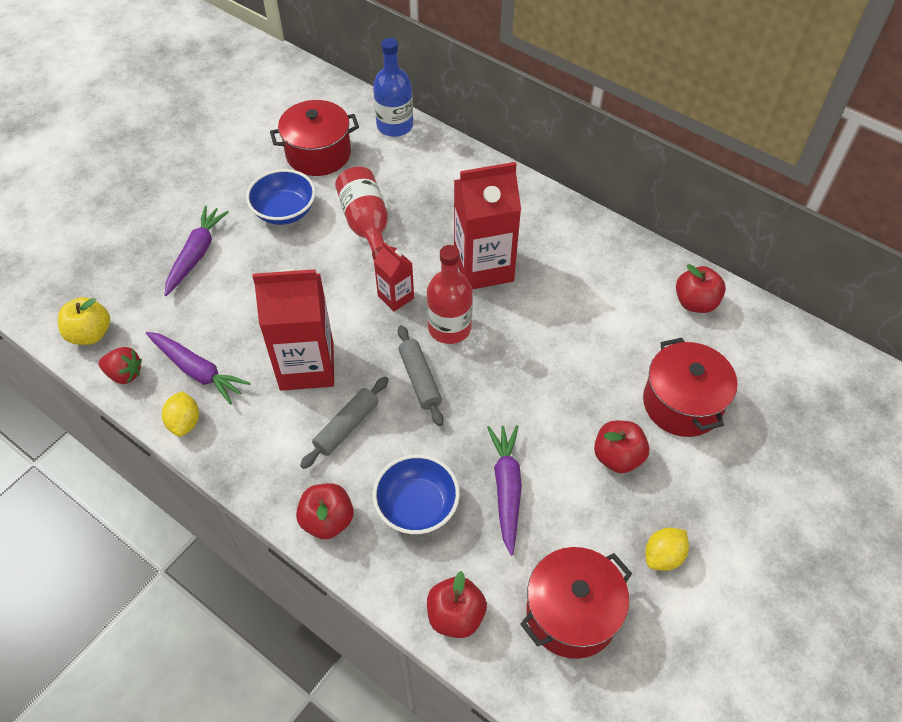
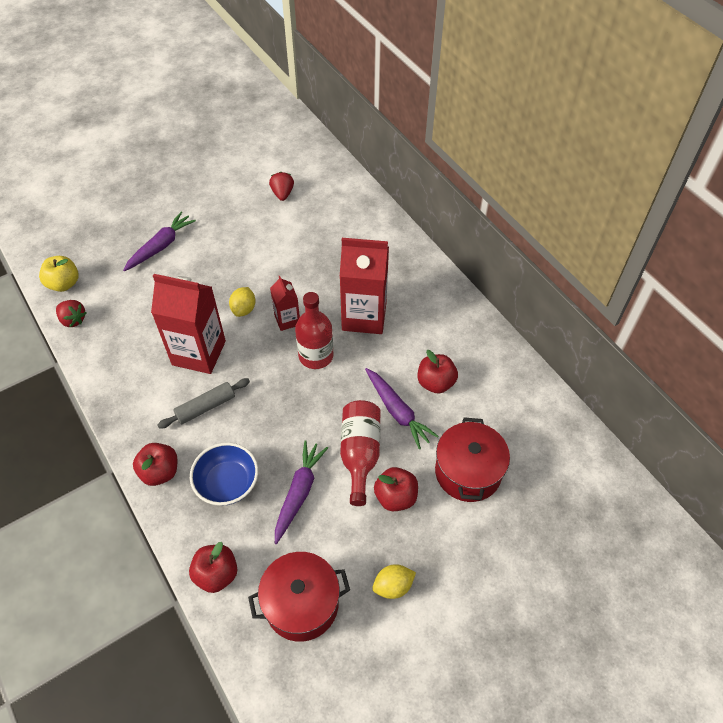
camera: 20 degrees right, 0 degrees up
purple carrot [146,332,251,405] -> purple carrot moved to [365,368,438,449]
yellow lemon [162,391,199,437] -> yellow lemon moved to [229,287,256,317]
blue bowl [246,169,316,225] -> none
red pot [270,100,359,176] -> red strawberry [269,172,294,201]
red bottle [335,167,388,260] -> red bottle moved to [340,400,381,506]
blue bottle [373,38,413,137] -> none
grey rolling pin [398,325,443,426] -> none
red apple [676,264,726,313] -> red apple moved to [417,350,458,394]

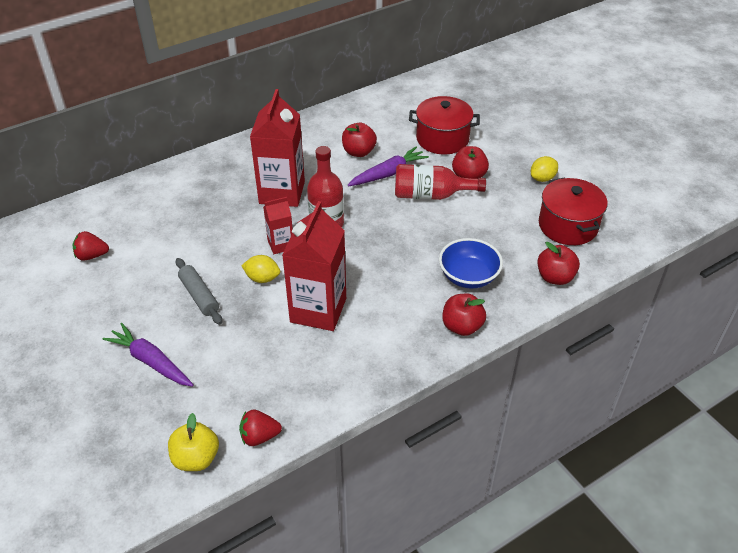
camera: 90 degrees left, 10 degrees down
red strawberry [56,300,86,327] -> red strawberry turned 135 degrees counterclockwise [239,410,282,446]
grey rolling pin [157,378,250,429] -> grey rolling pin moved to [176,258,222,325]
purple carrot [275,440,328,544] -> none
yellow lemon [372,564,416,599] -> yellow lemon turned 75 degrees clockwise [531,156,558,182]

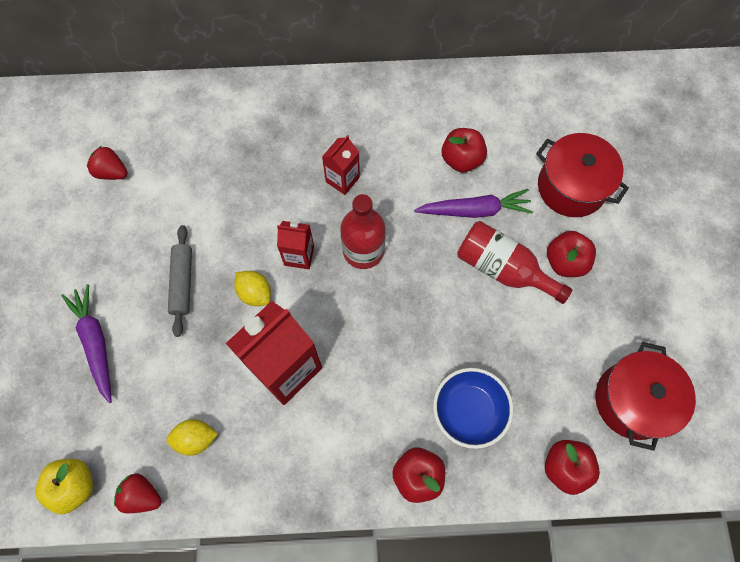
camera: 30 degrees right, 25 degrees up
red carton [250,89,305,207] -> red carton [322,135,360,195], size x0.52
yellow lemon [531,156,558,182] -> yellow lemon moved to [166,419,218,456]

